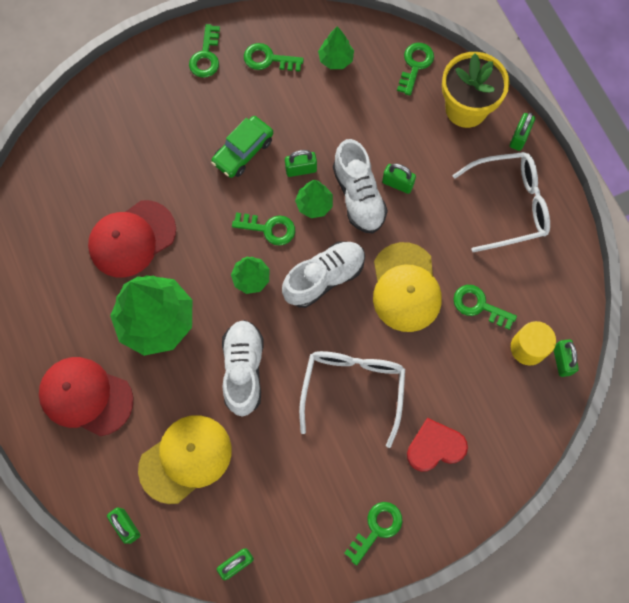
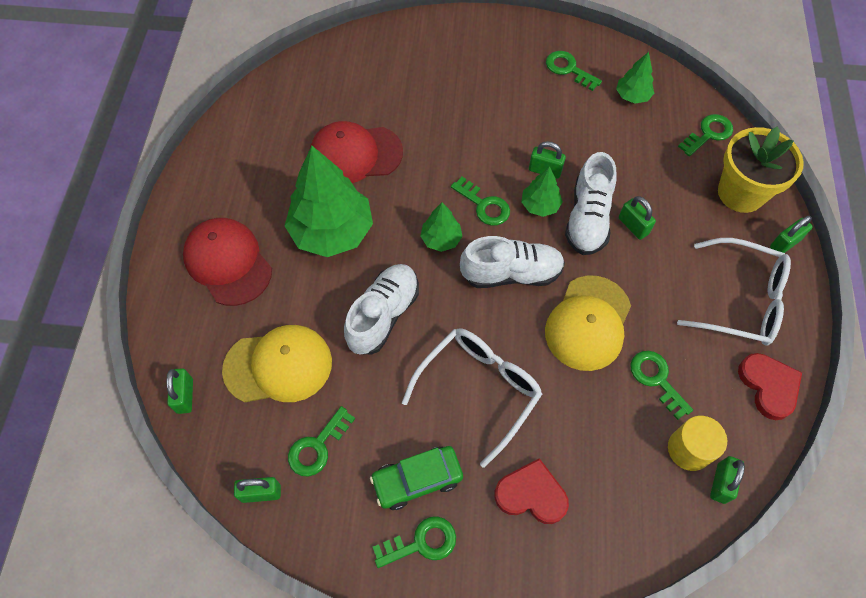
camera: 30 degrees right, 10 degrees down
green key [189,24,220,78] -> green key moved to [288,406,355,477]
green car [211,116,273,178] -> green car moved to [370,446,463,510]
none -> red heart [738,353,802,420]

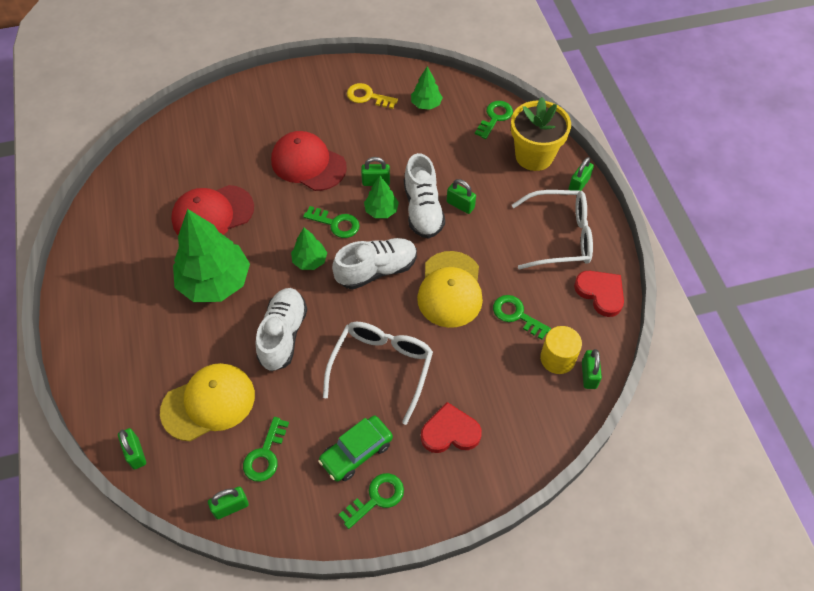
camera: 20 degrees left, 5 degrees down
red cap [183,218,272,306] -> red cap moved to [271,131,347,191]
green key [546,51,602,91] -> yellow key [347,83,398,109]

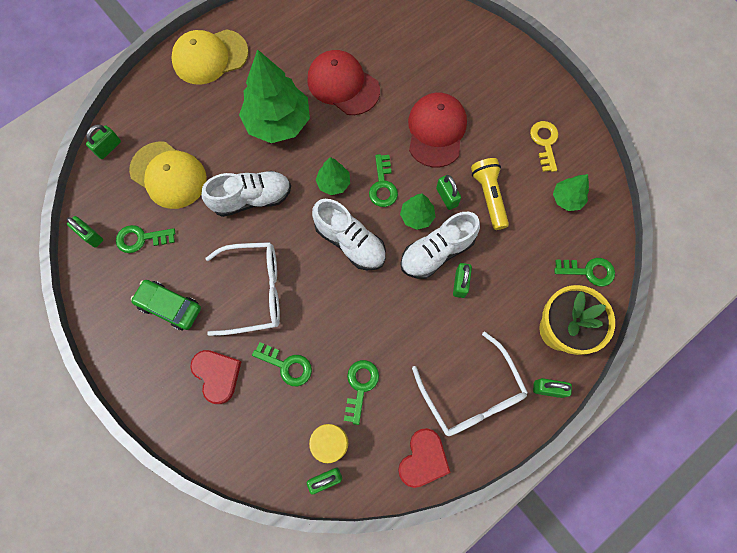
camera: 65 degrees right, 15 degrees up
green key [339,473,404,529] -> green key moved to [252,342,312,386]
yellow cap [417,251,483,328] -> yellow cap moved to [171,29,249,85]
none -> yellow flashlight [471,158,509,230]

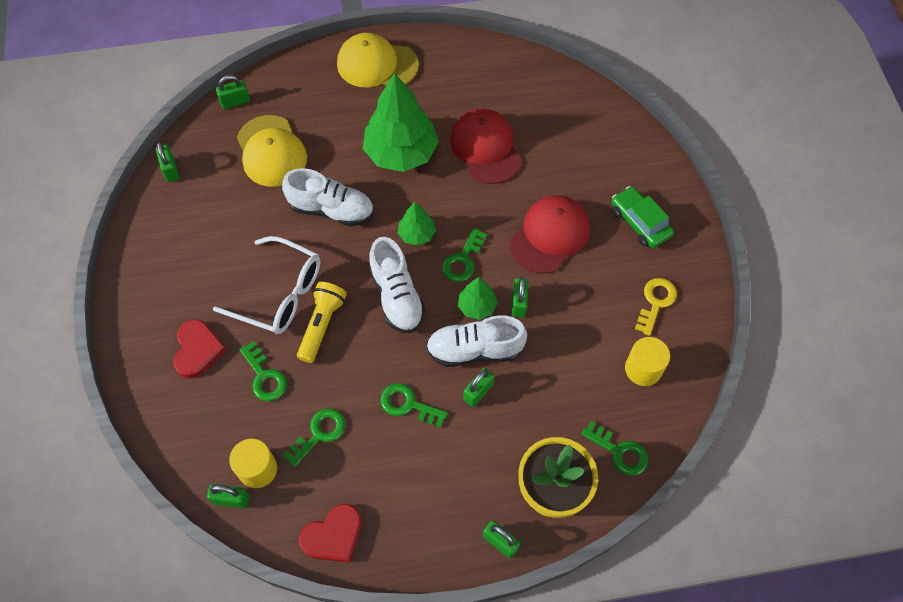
camera: 30 degrees right, 10 degrees down
green key [116,225,176,253] -> green key moved to [380,383,448,428]
green car [131,280,201,331] -> green car moved to [611,186,674,248]
white glasses [412,331,528,436] -> none
yellow flashlight [471,158,509,230] -> yellow flashlight moved to [297,282,347,363]
green tree [553,174,589,211] -> yellow cylinder [625,337,670,386]

